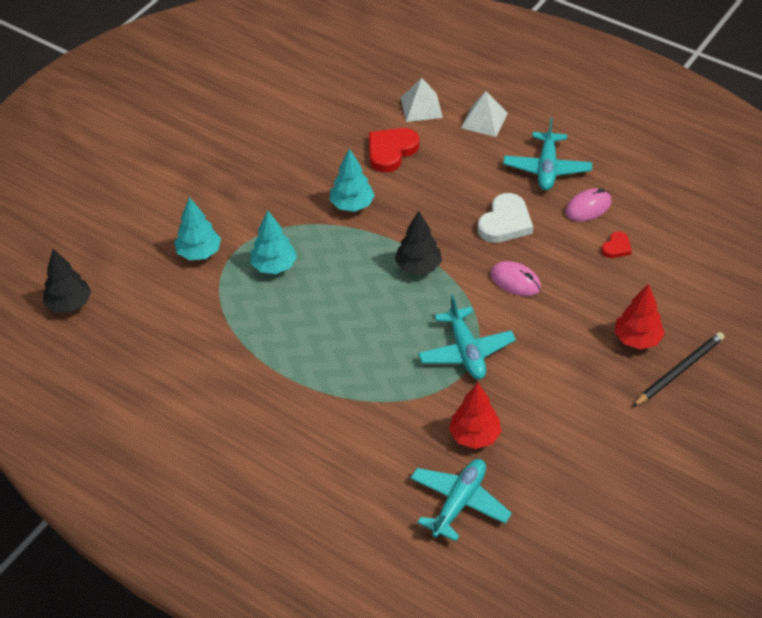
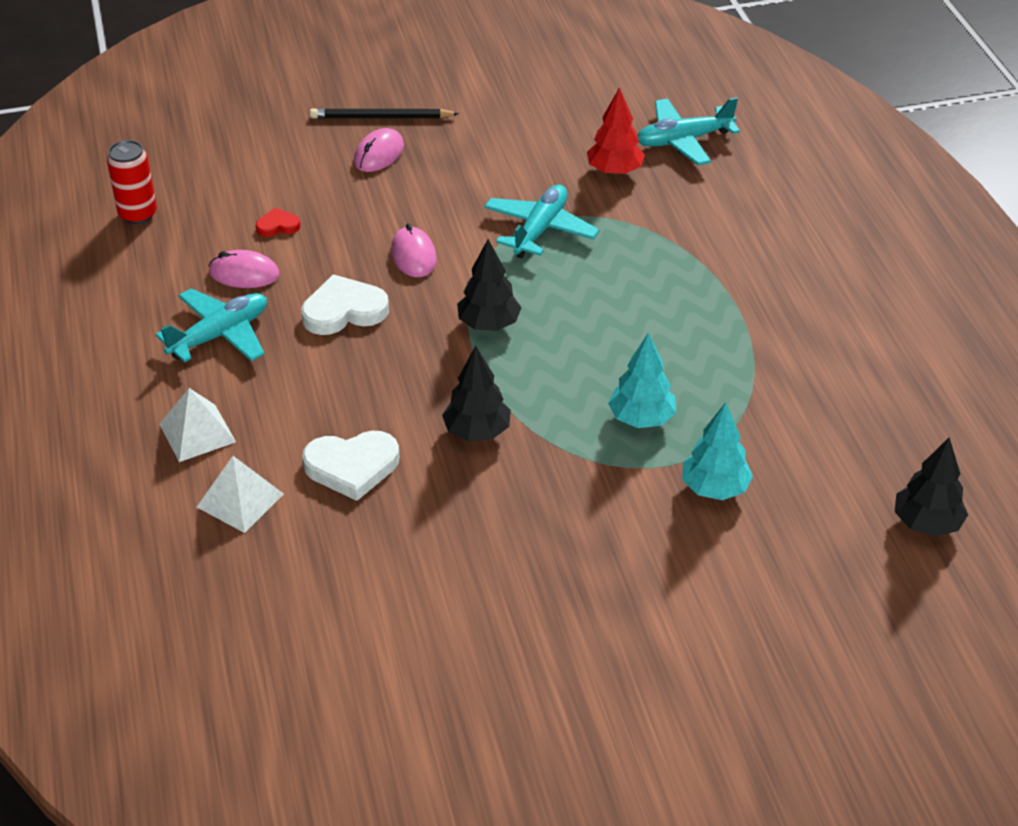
camera: 140 degrees left, 5 degrees down
turquoise tree [330,148,375,212] -> black tree [442,346,511,441]
red heart [369,128,419,172] -> white heart [302,431,400,501]
red tree [614,284,665,350] -> pink mouse [354,128,404,172]
none -> red can [107,140,157,224]

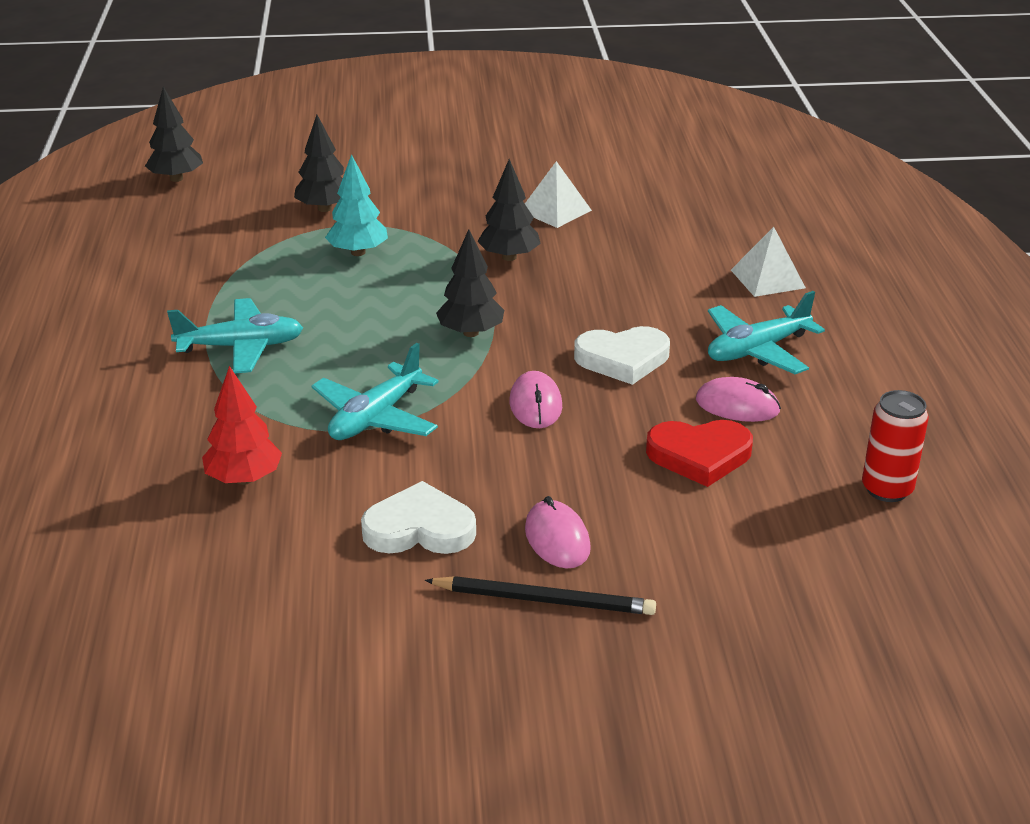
camera: 170 degrees left, 10 degrees down
white pyramid [197,456,284,533] -> white pyramid moved to [525,161,592,228]
red heart [256,208,301,237] -> red heart [646,420,753,487], size x1.88
white heart [302,431,400,501] -> white heart moved to [361,481,476,554]
pink mouse [354,128,404,172] -> pink mouse turned 60 degrees counterclockwise [525,496,591,568]
turquoise plane [637,97,740,165] -> turquoise plane moved to [167,298,303,373]
turquoise tree [682,402,753,500] -> black tree [294,115,344,212]

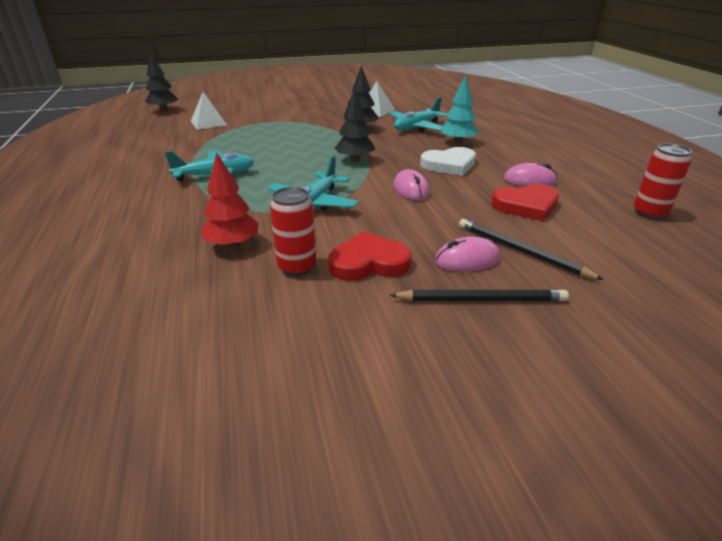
camera: 10 degrees left, 0 degrees up
black tree [294,115,344,212] -> none
turquoise tree [325,154,388,256] -> turquoise tree moved to [440,75,478,144]
white heart [361,481,476,554] -> red heart [328,231,411,281]
pink mouse [525,496,591,568] -> pink mouse turned 75 degrees counterclockwise [435,236,500,272]
turquoise plane [708,291,825,374] -> turquoise plane moved to [389,97,447,132]
white pyramid [731,227,806,297] -> white pyramid moved to [191,92,227,130]
none -> red can [270,187,317,276]
none -> black pencil [459,219,604,280]

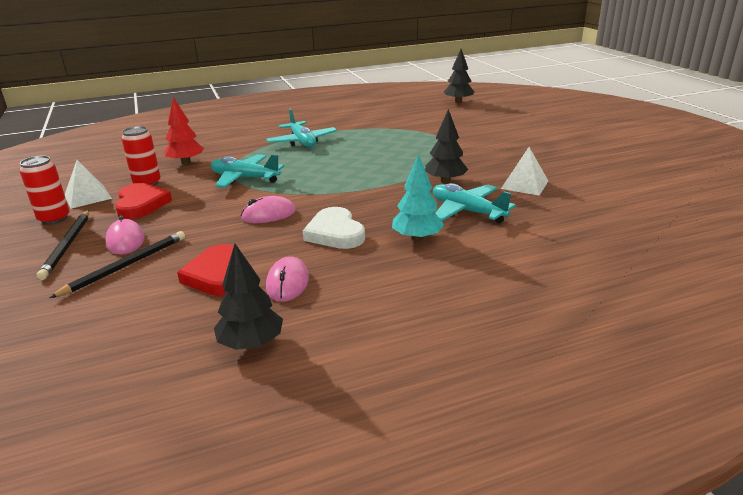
camera: 85 degrees right, 5 degrees down
white pyramid [191,92,227,130] -> white pyramid moved to [65,160,112,209]
black tree [334,88,375,162] -> black tree moved to [214,244,283,350]
red can [634,143,692,219] -> red can moved to [19,156,70,225]

